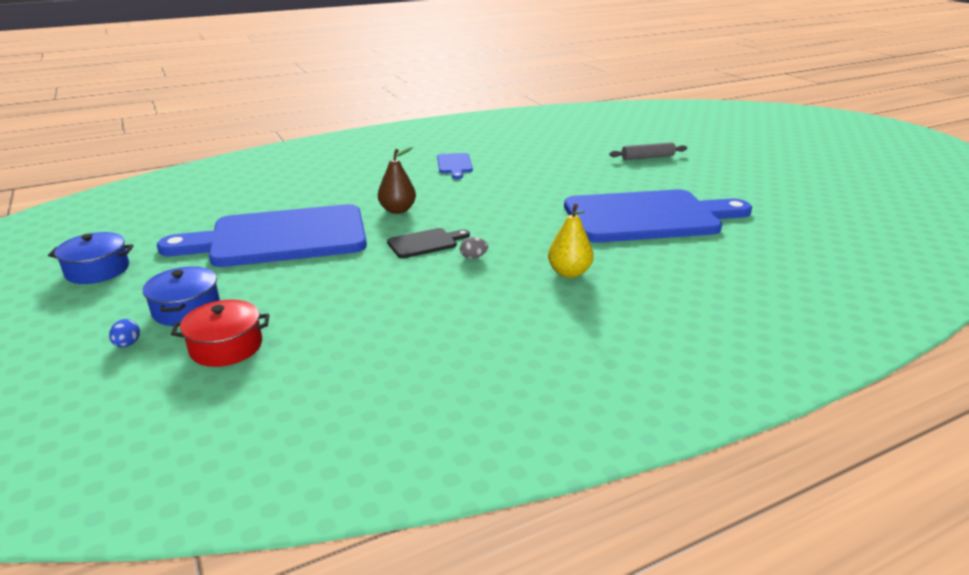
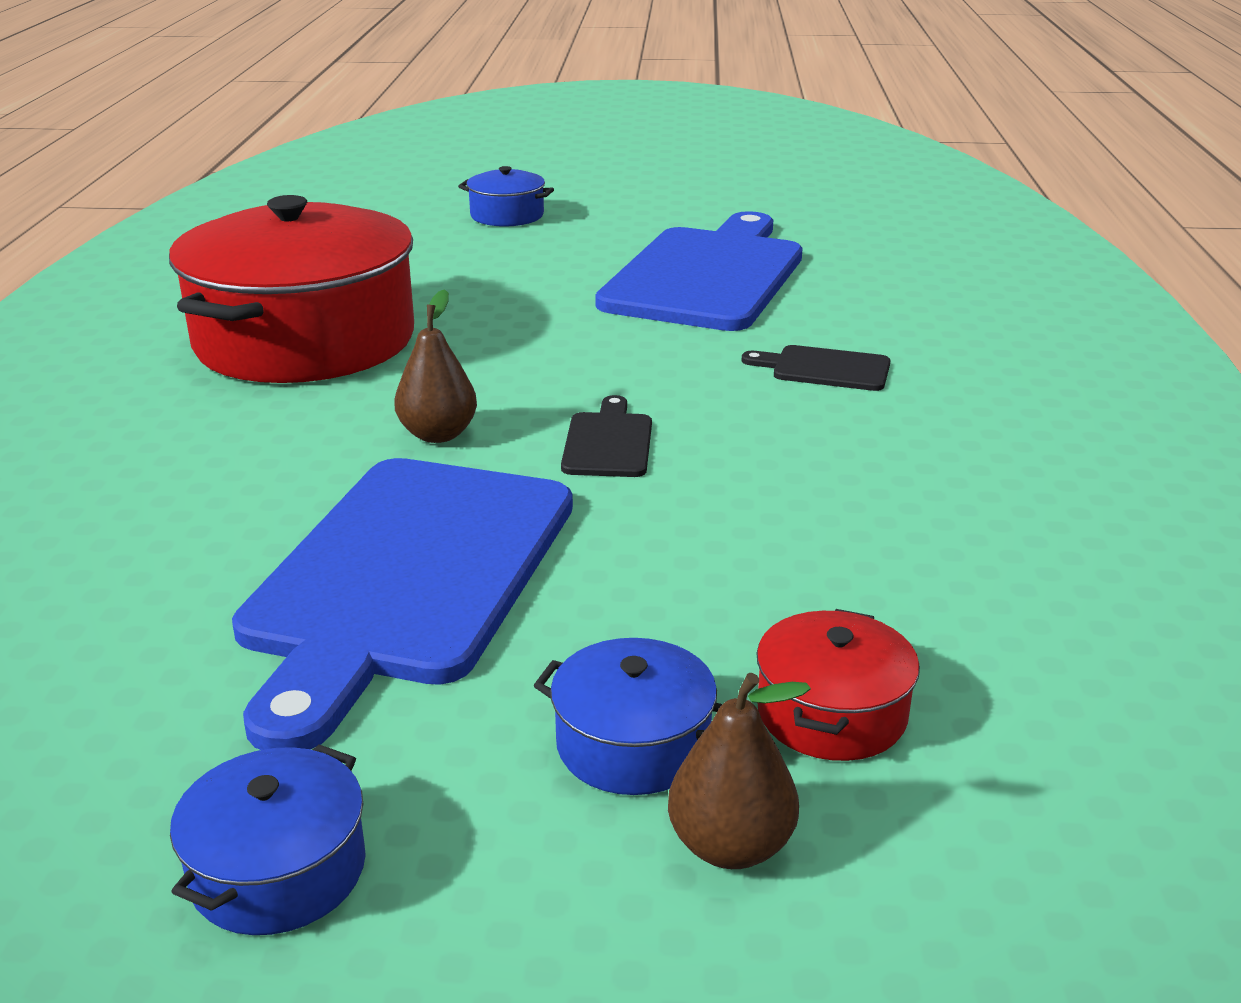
camera: 60 degrees left, 0 degrees up
blue egg [109,319,140,347] -> brown pear [668,673,811,869]
blue cutting board [437,153,473,179] -> red pot [169,195,414,383]
grey egg [460,237,488,259] -> none
yellow pear [548,204,594,278] -> black cutting board [742,345,890,391]
grey rolling pin [609,142,687,160] -> blue pot [458,166,554,227]

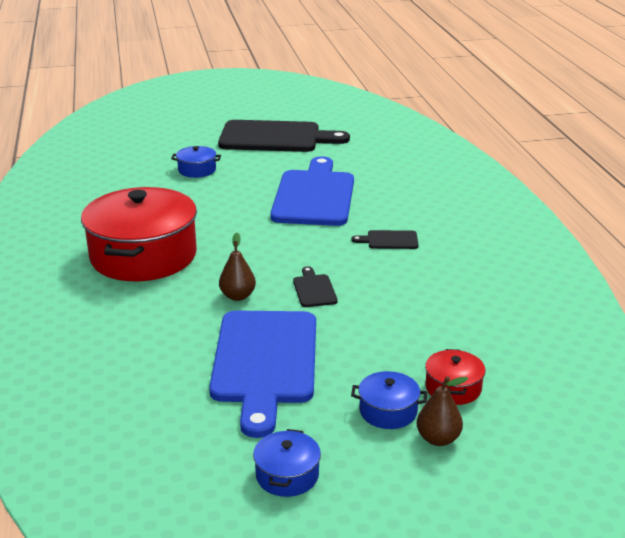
camera: 15 degrees left, 0 degrees up
none -> black cutting board [218,120,350,152]

